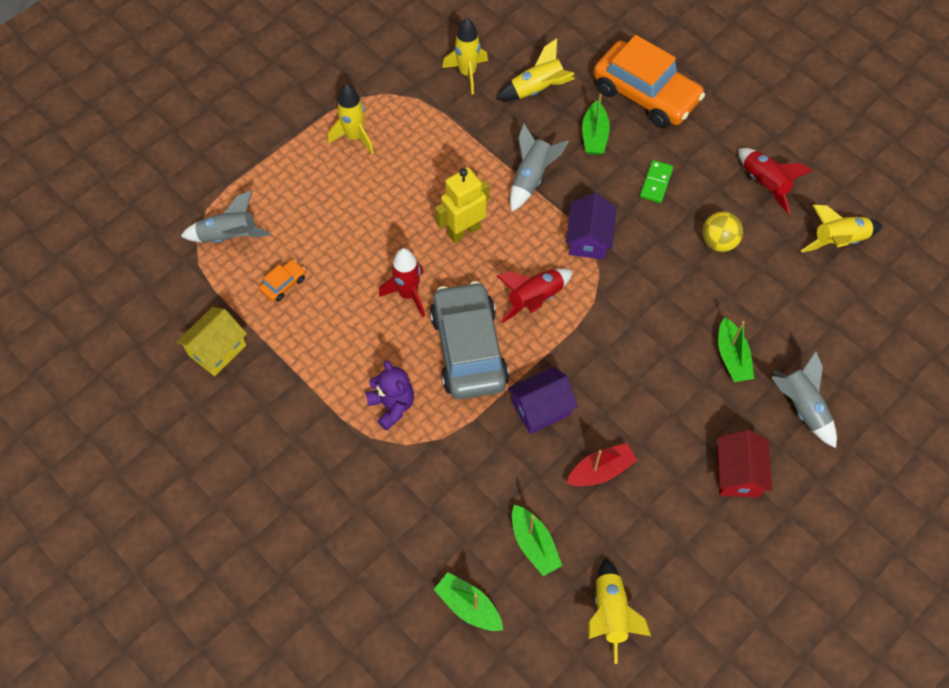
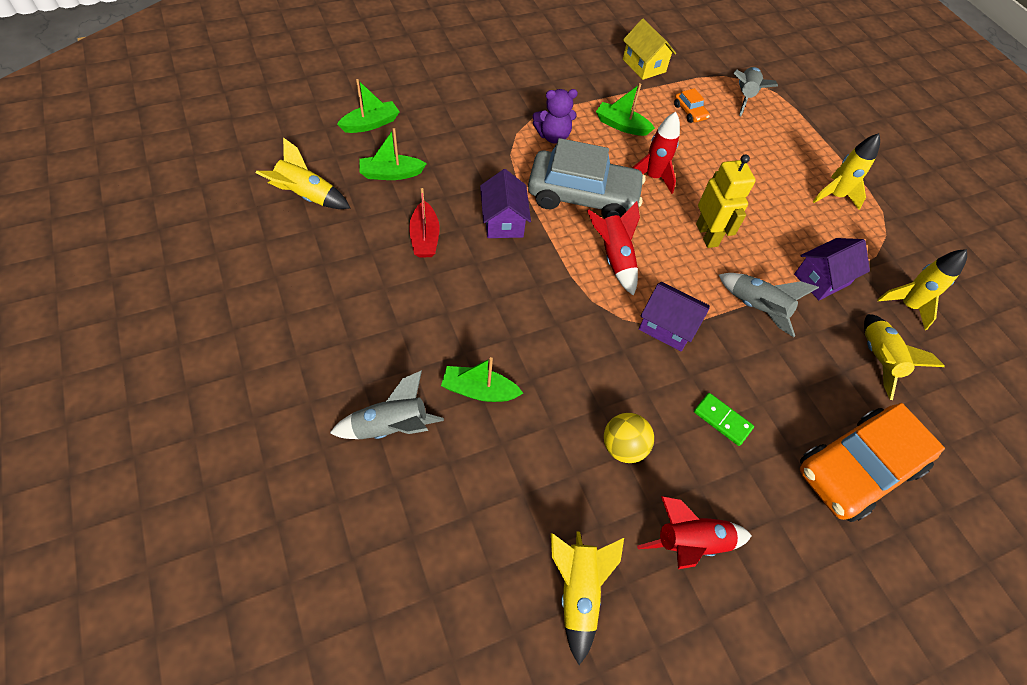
camera: 105 degrees right, 5 degrees down
green boat [582,94,610,155] -> green boat moved to [596,83,655,136]
red house [717,430,772,498] -> none
none -> purple house [794,238,870,301]

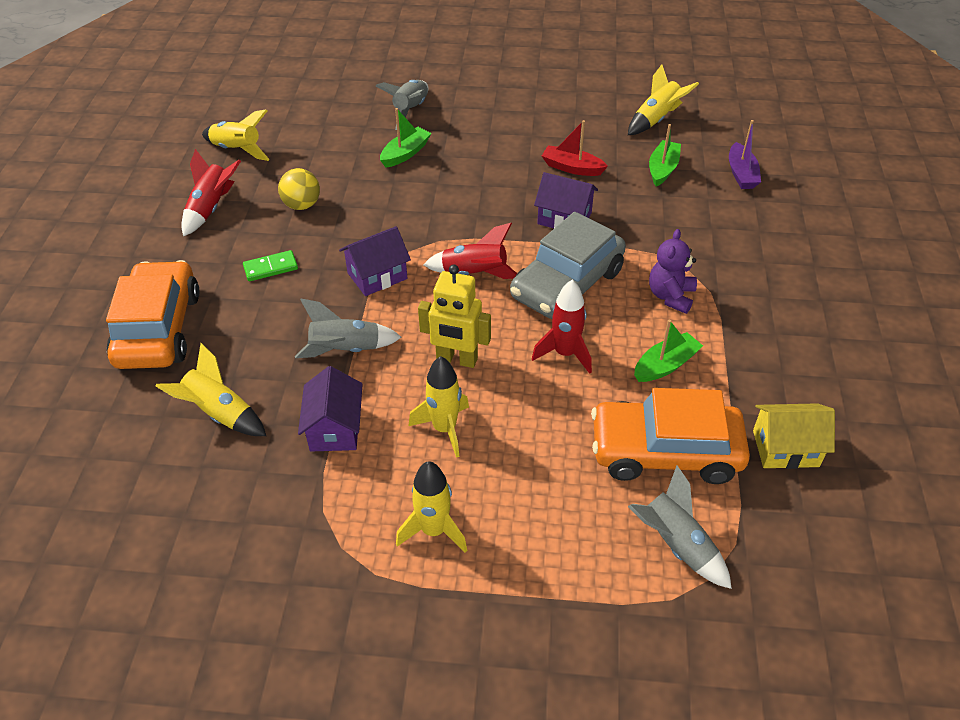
camera: 125 degrees right, 10 degrees down
green boat [337,79,399,133] -> purple boat [729,120,761,189]
orange car [674,88,710,123] -> orange car [591,388,750,484], size x2.47
yellow rocket [877,249,967,330] -> yellow rocket moved to [408,356,469,458]

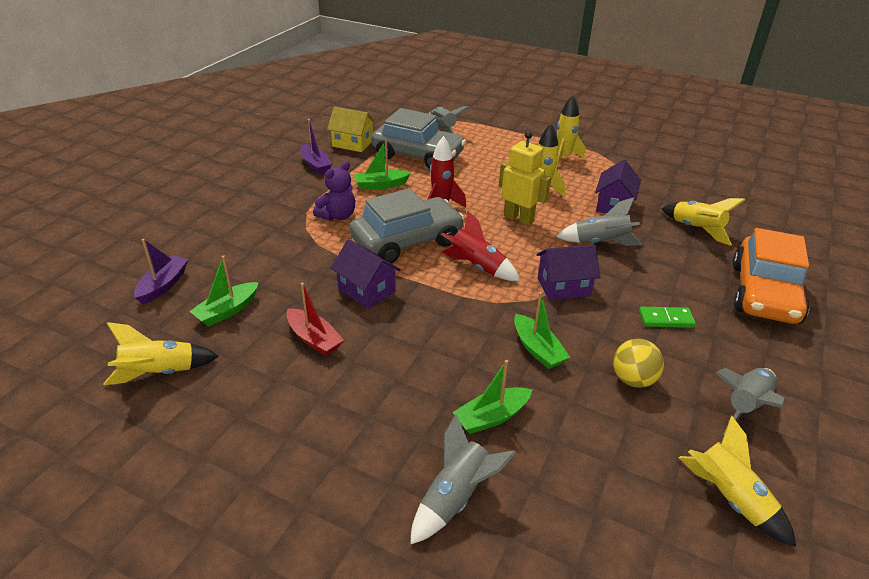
camera: 160 degrees left, 10 degrees down
red rocket [181,149,241,236] -> grey rocket [715,368,785,435]
orange car [591,388,750,484] -> grey car [371,108,466,169]
none -> purple boat [301,119,332,174]
none -> green boat [514,292,570,369]

